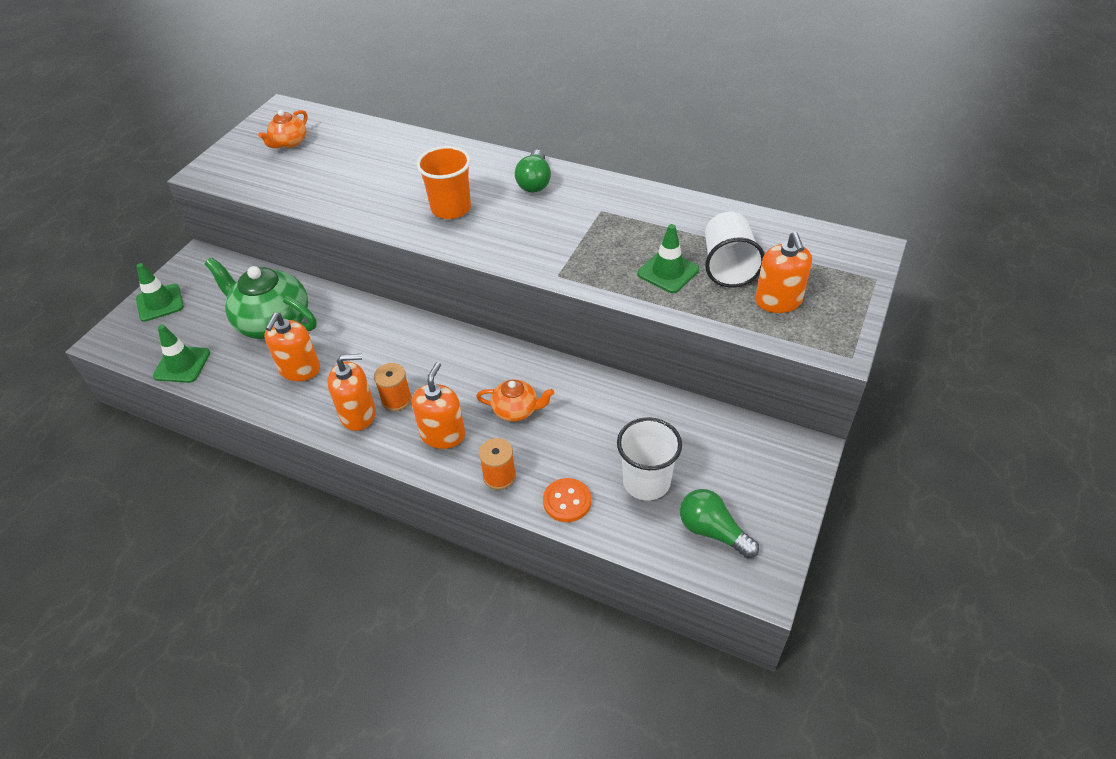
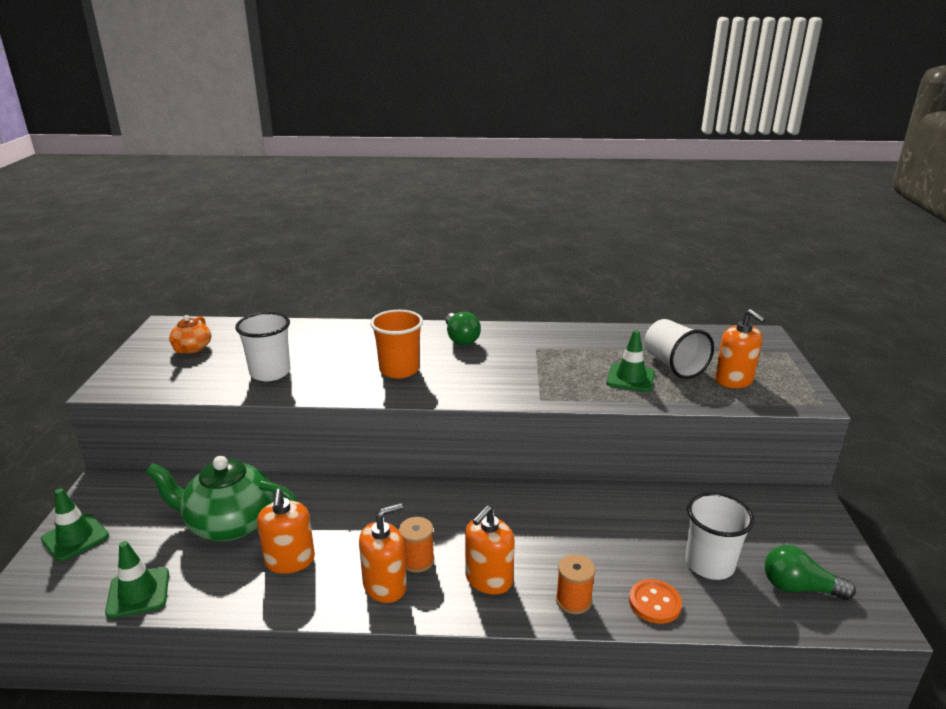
camera: 25 degrees left, 20 degrees down
orange soap dispenser [412,362,465,449] -> orange soap dispenser turned 135 degrees counterclockwise [465,506,515,595]
orange teapot [476,380,554,422] -> none
none -> white cup [235,312,290,381]

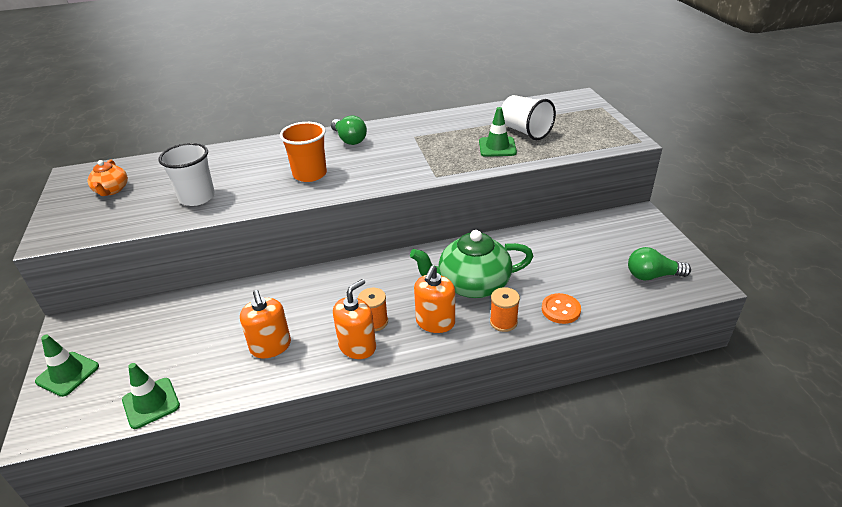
camera: 15 degrees left, 10 degrees up
green teapot [146,456,298,541] -> green teapot moved to [410,230,533,298]
white cup [686,492,755,580] -> none
orange soap dispenser [715,309,766,388] -> none

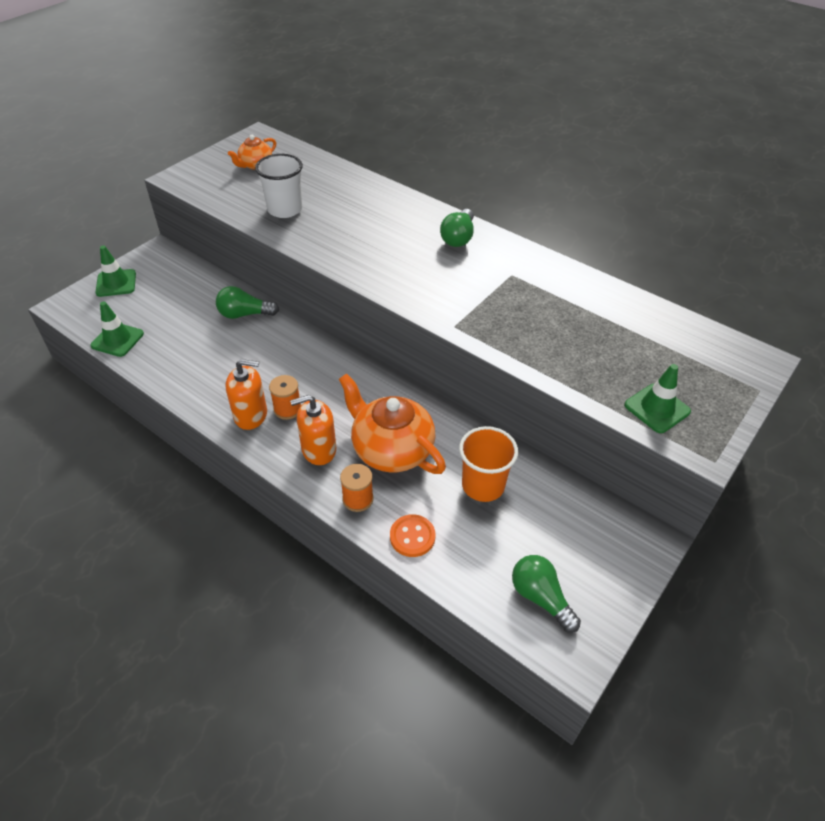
camera: 50 degrees right, 10 degrees up
orange soap dispenser [240,290,291,358] -> none
orange cup [280,122,327,182] -> orange cup moved to [459,426,518,502]
green teapot [410,230,533,298] -> orange teapot [339,373,446,474]
green traffic cone [479,107,517,157] -> green traffic cone moved to [624,364,691,433]
white cup [501,95,556,140] -> none
none -> green light bulb [216,286,279,319]

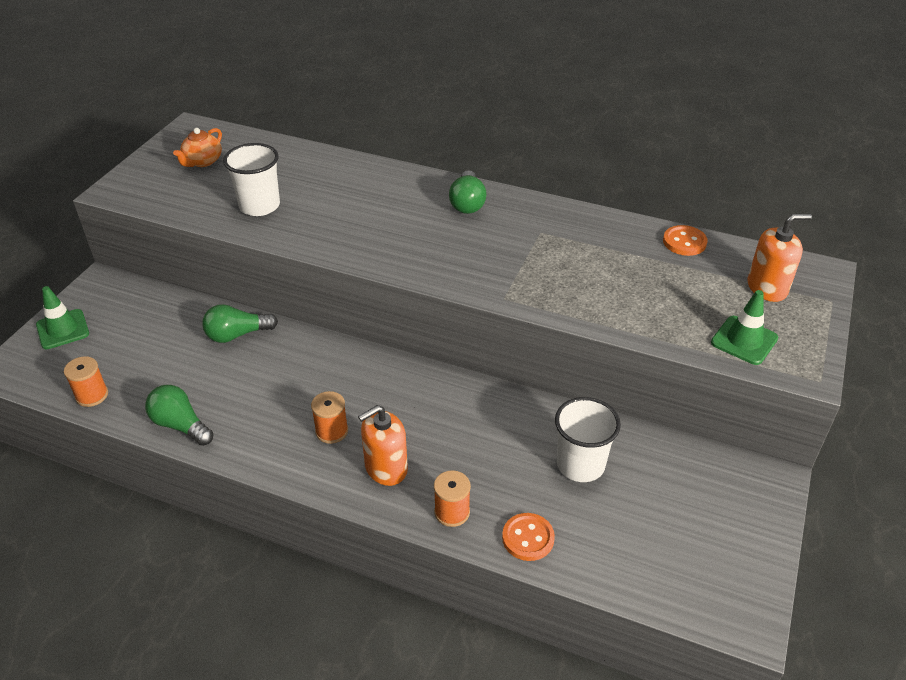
camera: 15 degrees left, 5 degrees down
green traffic cone [90,302,144,357] -> orange spool [64,356,108,407]
orange soap dispenser [225,359,267,430] -> orange soap dispenser moved to [748,214,812,302]
orange teapot [339,373,446,474] -> none
orange cup [459,426,518,502] -> white cup [555,397,621,482]
green light bulb [512,555,581,633] -> green light bulb moved to [145,385,213,446]
none -> orange button [663,225,708,256]

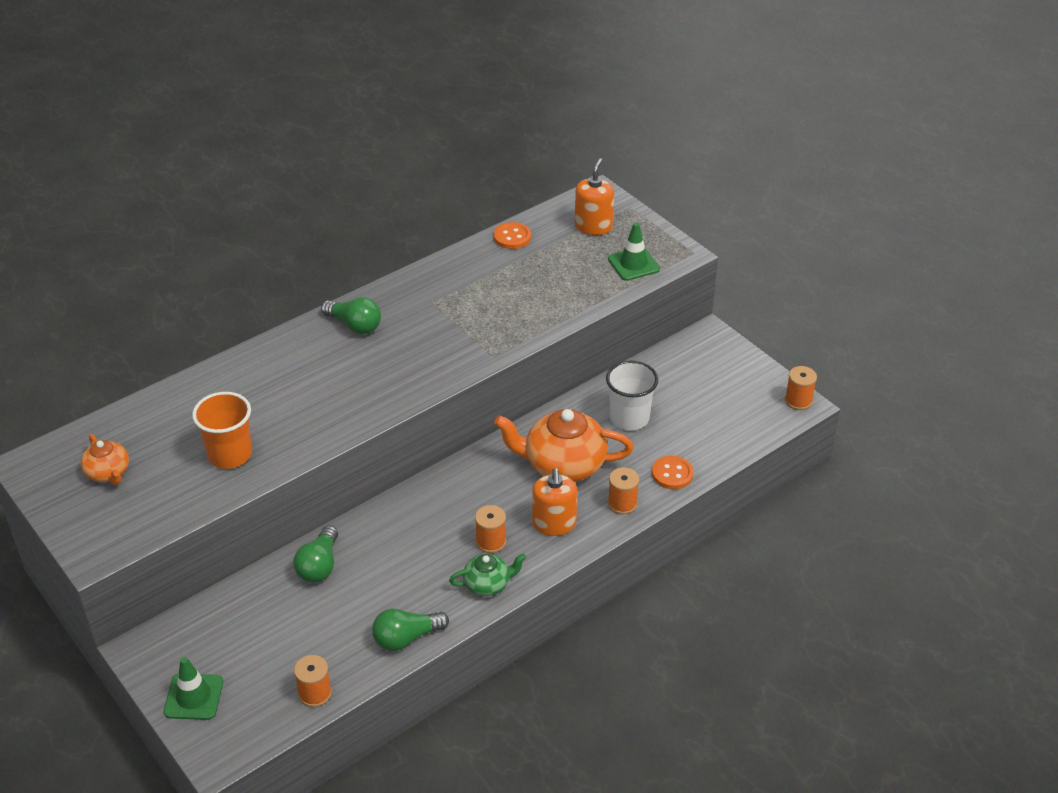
camera: 60 degrees left, 0 degrees up
white cup [223,143,280,216] -> orange cup [192,392,252,469]
none -> green teapot [449,553,526,596]
none -> orange teapot [494,409,634,482]
none -> orange spool [785,366,817,410]

